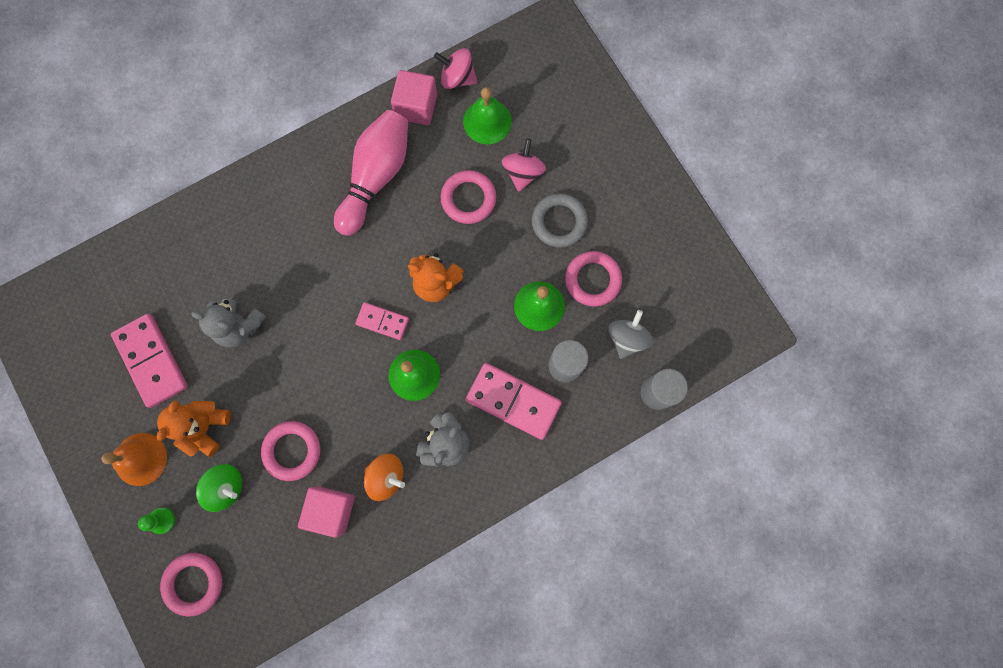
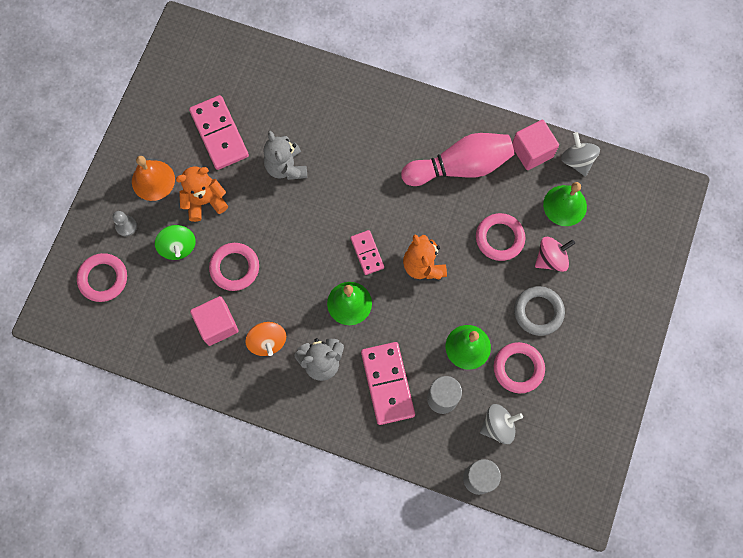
camera: 50 degrees right, 5 degrees down
pink domino [111,314,188,408] -> pink domino turned 45 degrees counterclockwise [189,95,249,170]
green pawn [138,508,175,534] -> grey pawn [112,211,137,236]
pink spinning top [434,48,477,89] -> grey spinning top [561,132,600,176]

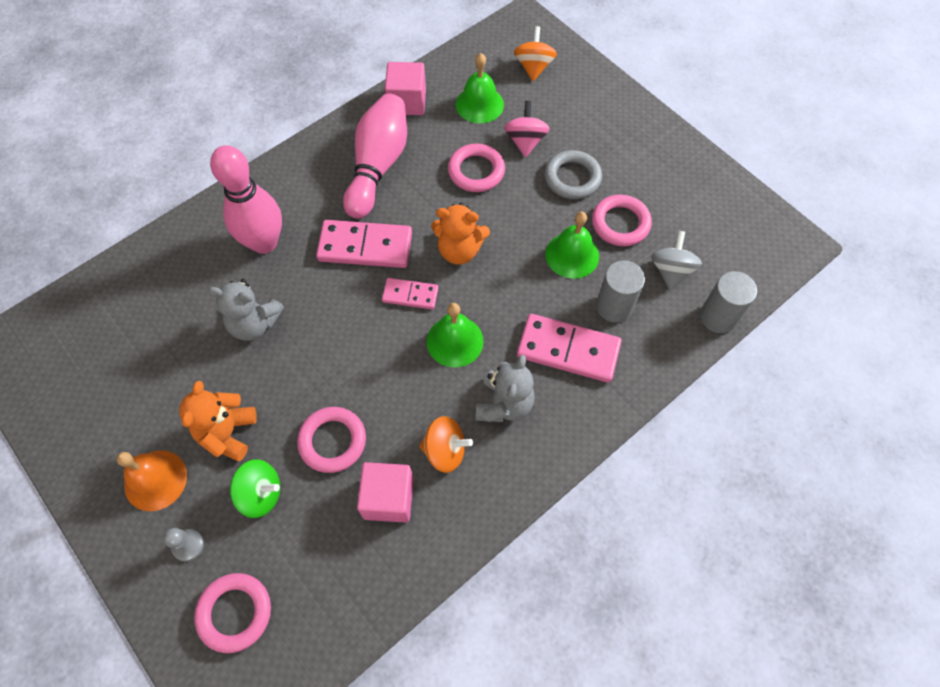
camera: 60 degrees left, 10 degrees down
pink domino [189,95,249,170] -> pink domino moved to [316,220,412,268]
grey spinning top [561,132,600,176] -> none
none -> pink bowling pin [210,145,282,254]
none -> orange spinning top [514,26,557,81]

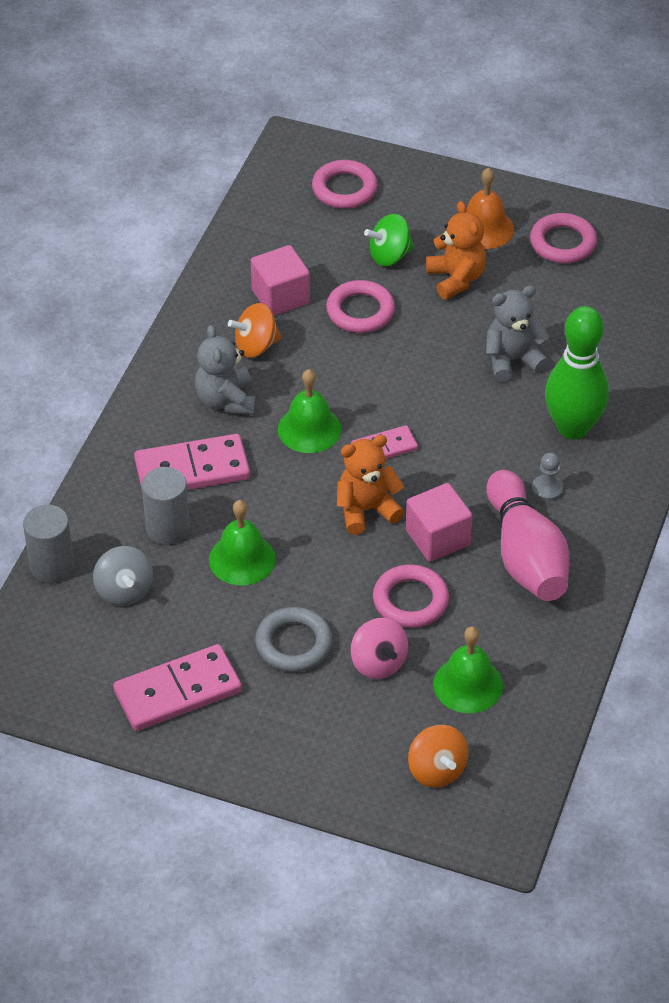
camera: 150 degrees right, 15 degrees down
grey pawn [163,528,204,561] -> grey pawn moved to [532,452,564,501]
pink bowling pin [210,145,282,254] -> green bowling pin [545,306,609,439]
pink domino [316,220,412,268] -> pink domino moved to [113,644,242,731]
pink cube [385,62,426,115] -> pink cube moved to [406,483,473,562]
pink ring [592,194,652,246] -> pink ring moved to [530,213,597,263]

